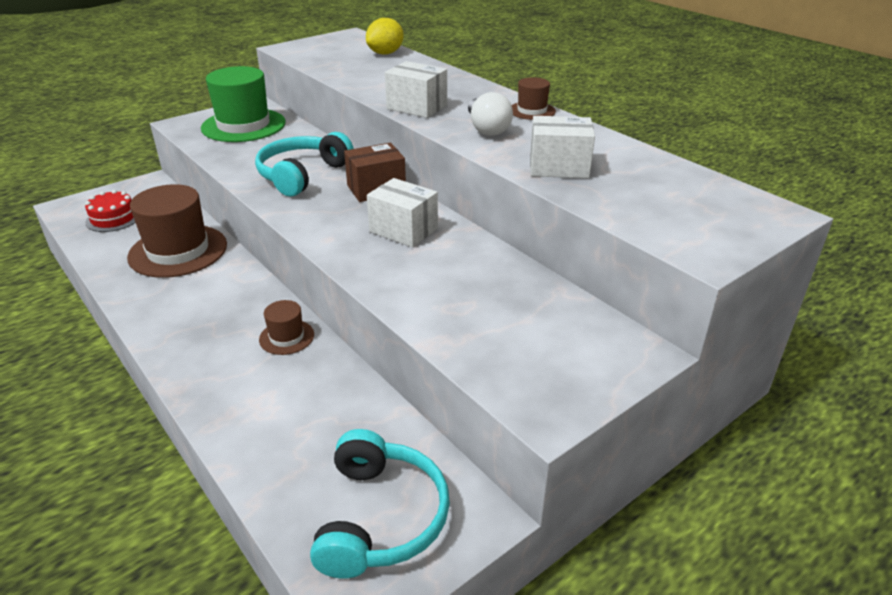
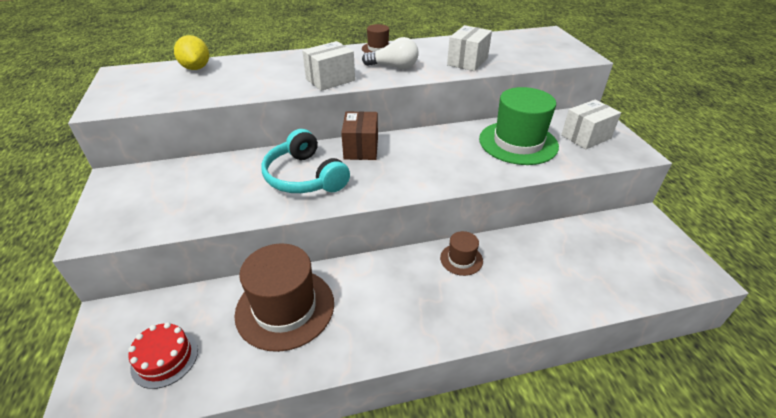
camera: 65 degrees left, 5 degrees up
green hat [201,66,286,142] -> green hat moved to [479,87,559,165]
turquoise headphones [310,429,450,579] -> none
white box [367,178,438,247] -> white box moved to [561,100,621,150]

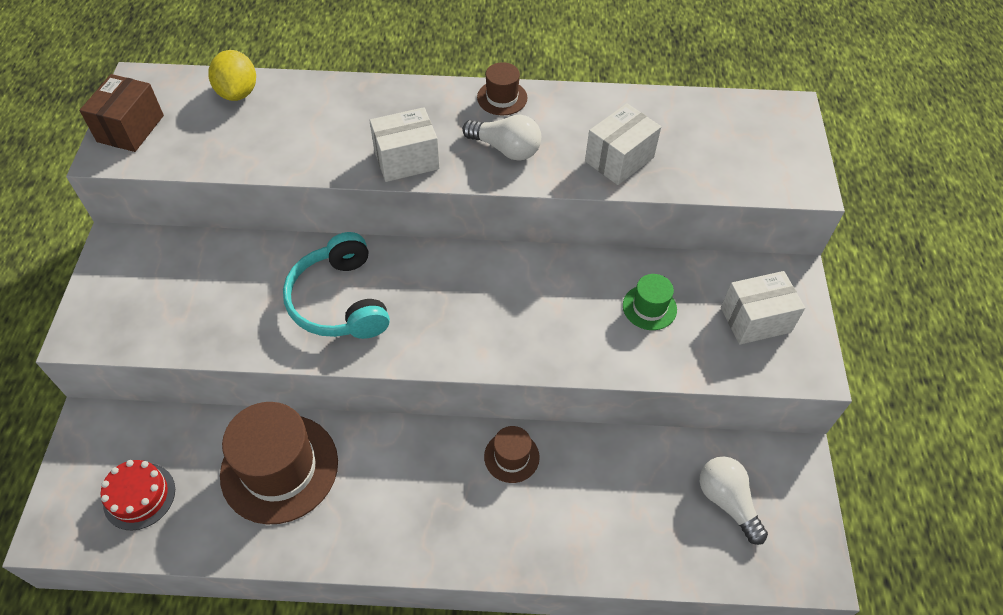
camera: 15 degrees right, 15 degrees up
brown box [341,111,378,160] -> brown box moved to [80,74,164,152]
green hat [479,87,559,165] -> green hat [623,274,677,330], size x0.48
none -> white light bulb [700,456,768,545]

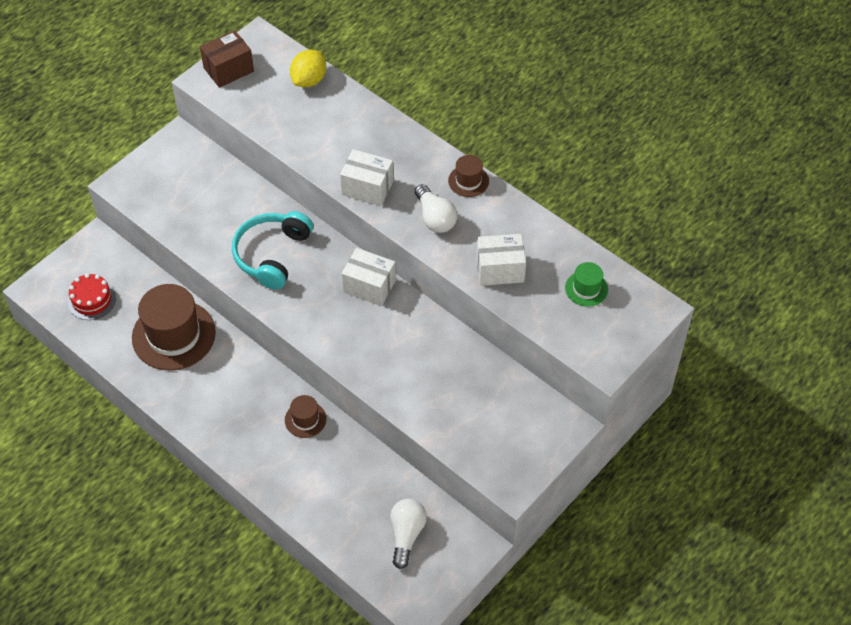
camera: 40 degrees right, 0 degrees up
green hat [623,274,677,330] -> green hat moved to [565,262,608,307]
white box [721,271,805,345] -> white box moved to [342,248,396,306]

